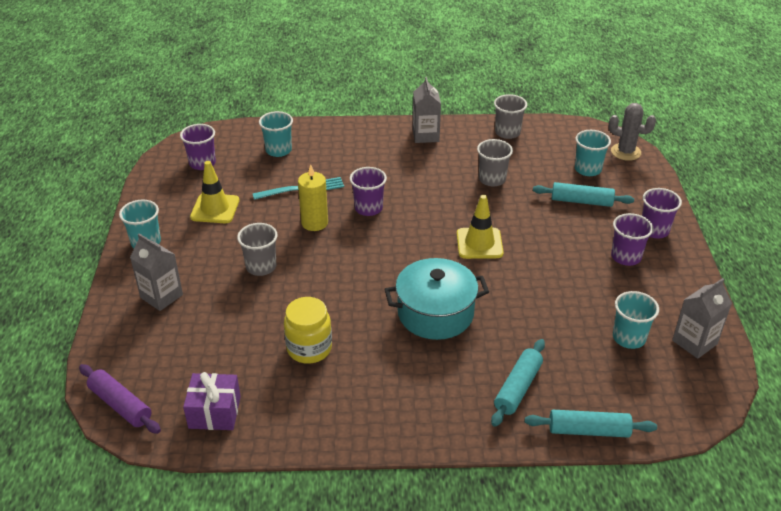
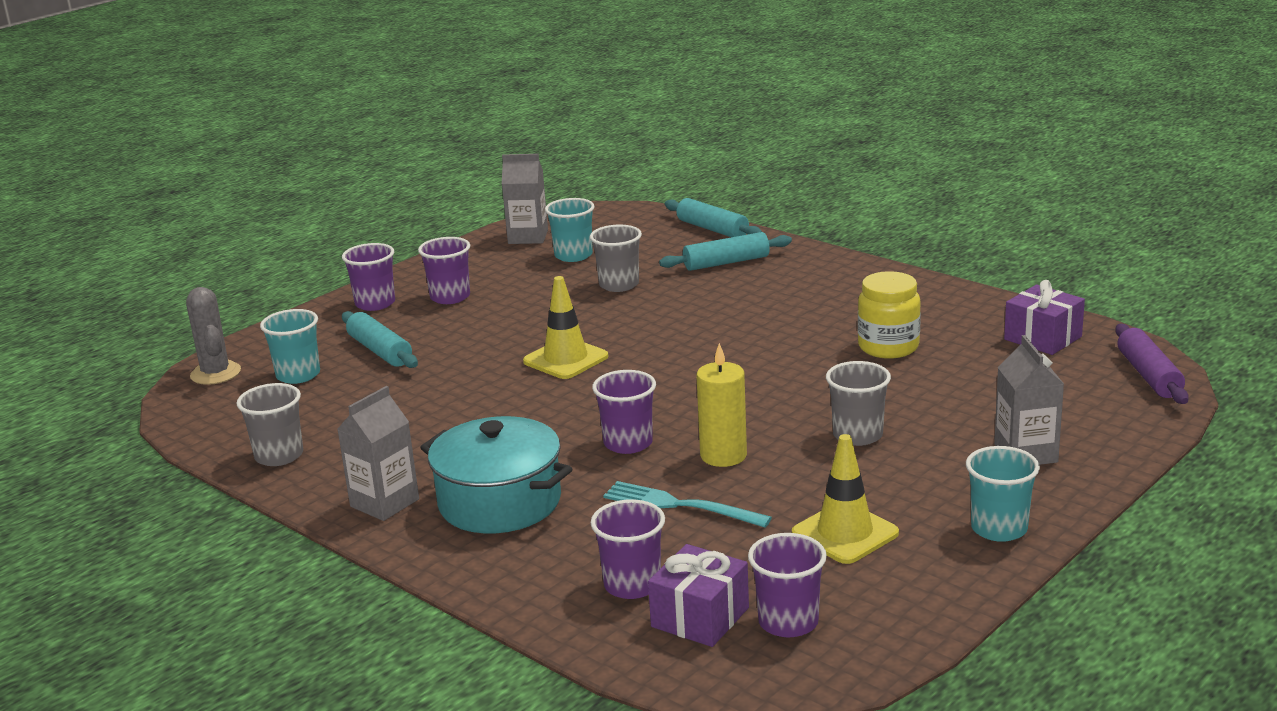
camera: 135 degrees left, 15 degrees down
turquoise cup [259,111,293,157] -> purple cup [591,499,665,599]
turquoise pot [385,258,489,340] -> turquoise pot moved to [420,416,572,533]
grey cup [477,139,513,186] -> grey cup moved to [590,225,642,292]
none -> purple gift [648,544,749,647]

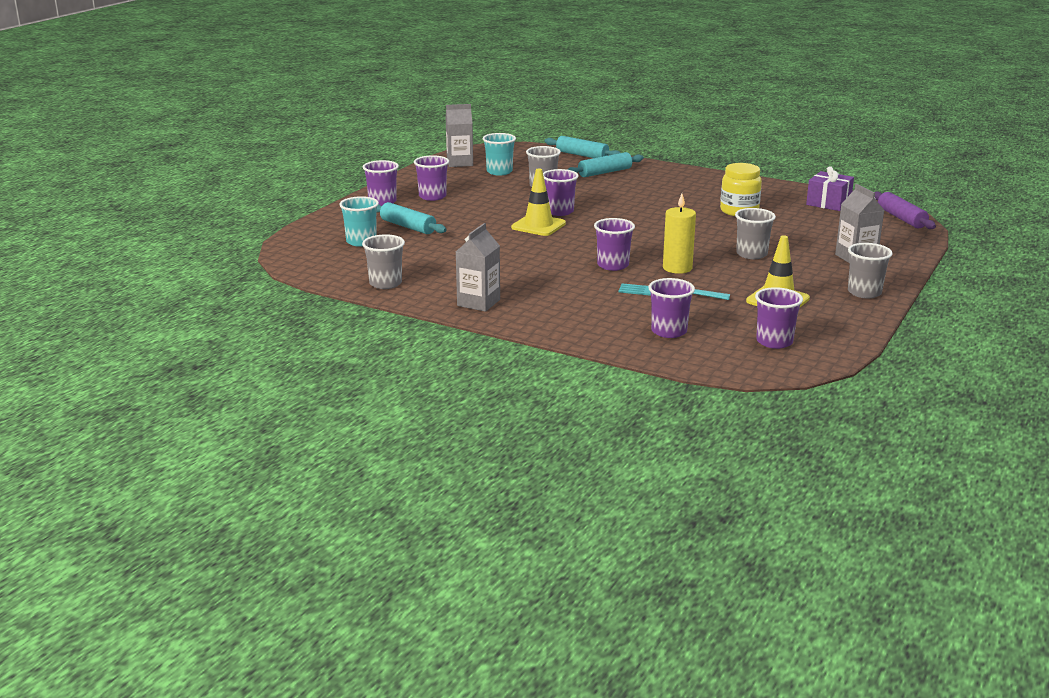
camera: 15 degrees left, 0 degrees up
grey cactus [186,287,241,385] -> none
turquoise pot [420,416,572,533] -> none
purple gift [648,544,749,647] -> none
turquoise cup [966,446,1040,542] -> grey cup [848,243,893,298]
none -> purple cup [543,169,578,216]

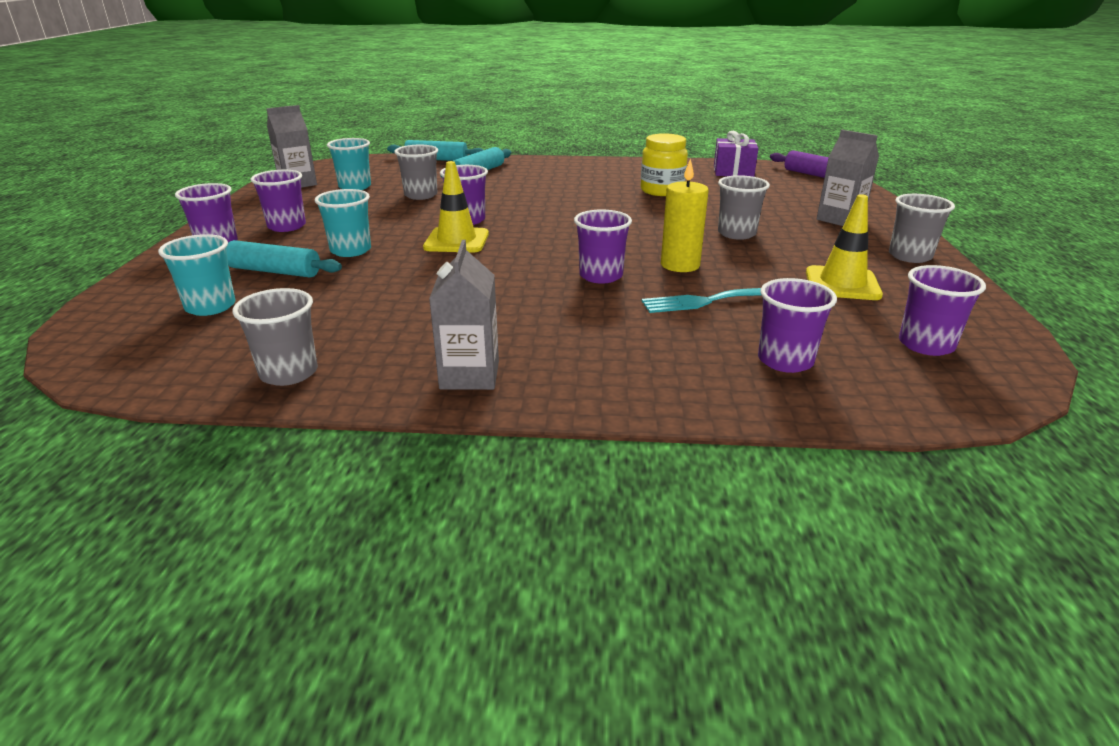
camera: 25 degrees left, 5 degrees up
none -> turquoise cup [315,189,371,257]

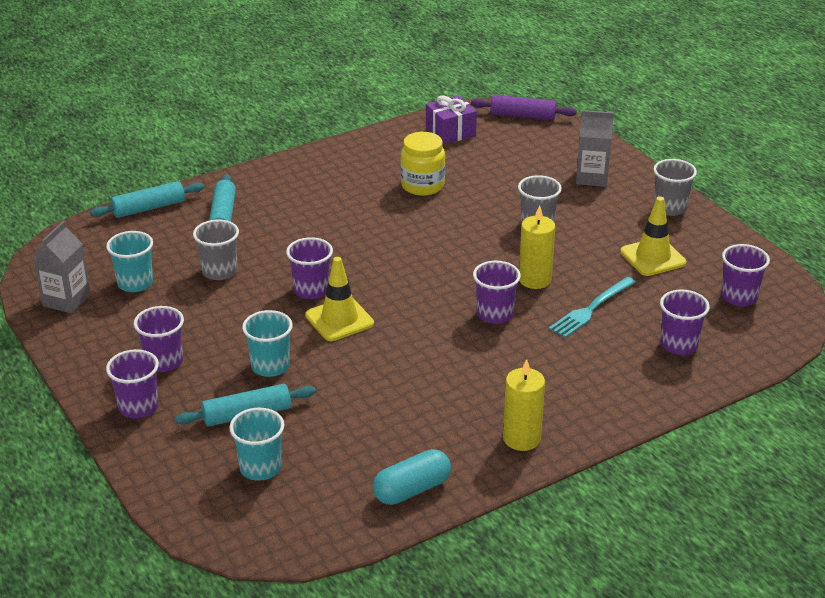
camera: 35 degrees left, 5 degrees up
grey cup [232,288,318,386] -> turquoise capsule [373,449,451,505]
grey carton [429,240,499,390] -> yellow candle [503,359,545,451]

